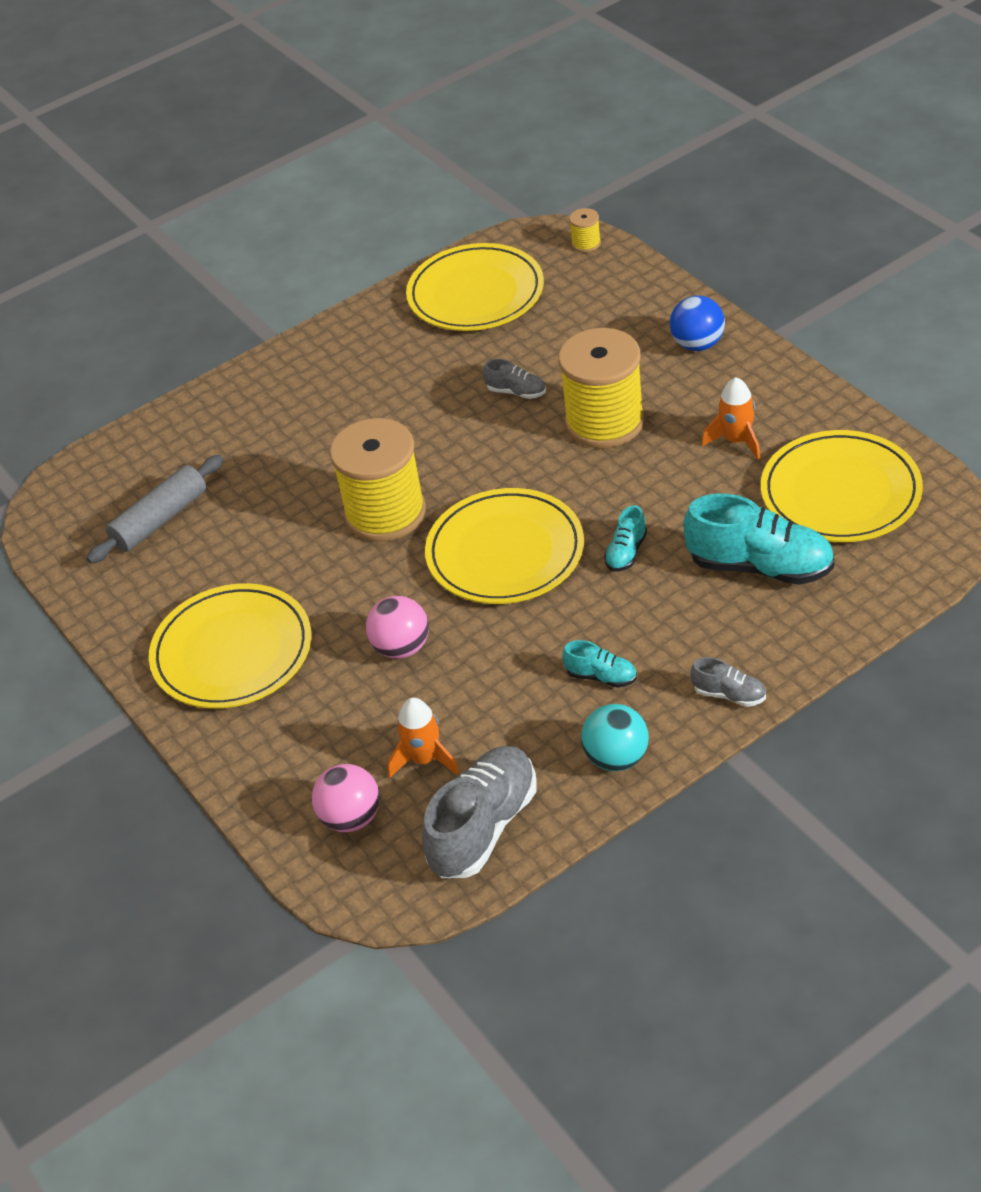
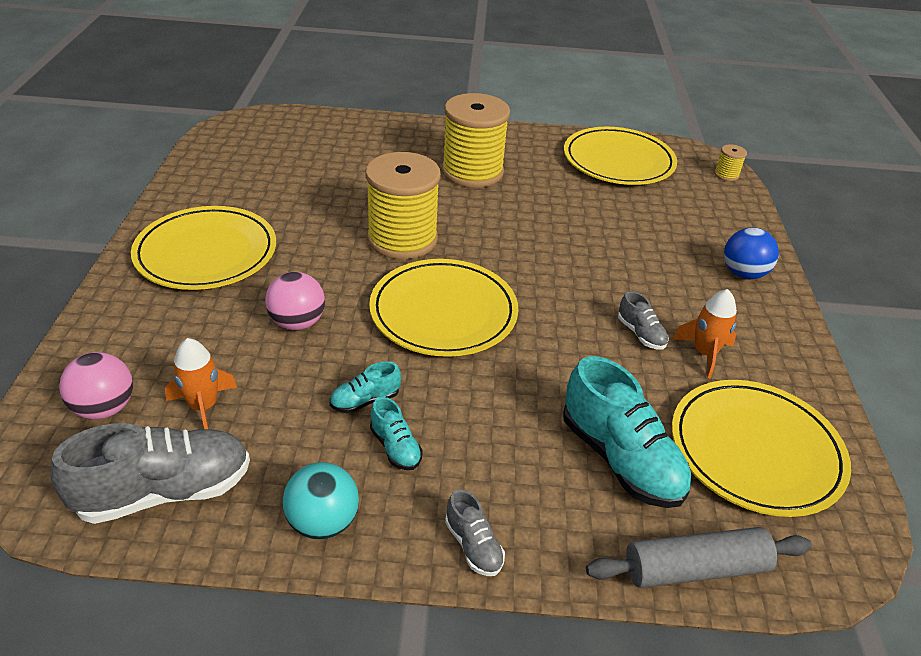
camera: 30 degrees right, 5 degrees down
grey rolling pin [86,455,224,563] -> grey rolling pin moved to [586,527,812,588]
grey shoe [483,359,546,399] -> grey shoe moved to [618,291,669,350]
yellow spool [558,328,645,448] -> yellow spool moved to [442,93,510,188]
turquoise shoe [604,505,647,572] -> turquoise shoe moved to [330,361,401,413]

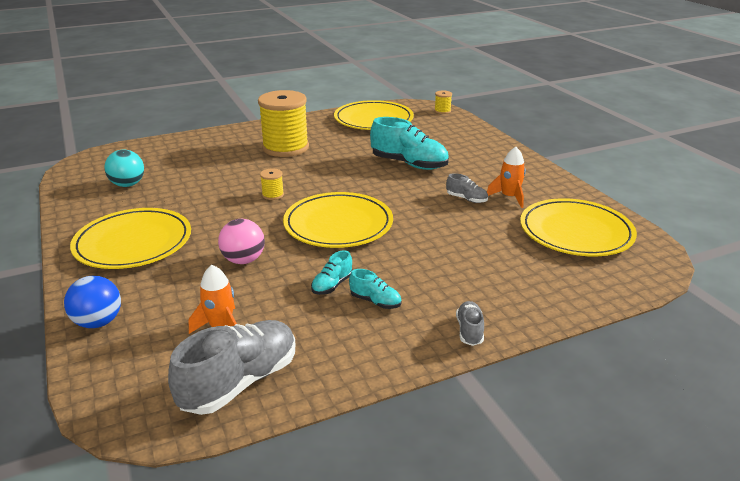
camera: 25 degrees left, 10 degrees down
pink ball [59,352,133,419] -> none
turquoise ball [282,462,359,540] -> turquoise ball moved to [104,150,144,187]
yellow spool [365,152,441,259] -> yellow spool [260,168,284,200], size x0.41
grey shoe [445,489,505,576] -> grey shoe turned 120 degrees counterclockwise [456,301,484,346]
turquoise shoe [563,356,692,508] -> turquoise shoe moved to [370,117,449,170]
grey rolling pin [586,527,812,588] -> none
blue ball [724,227,779,279] -> blue ball moved to [64,276,121,328]

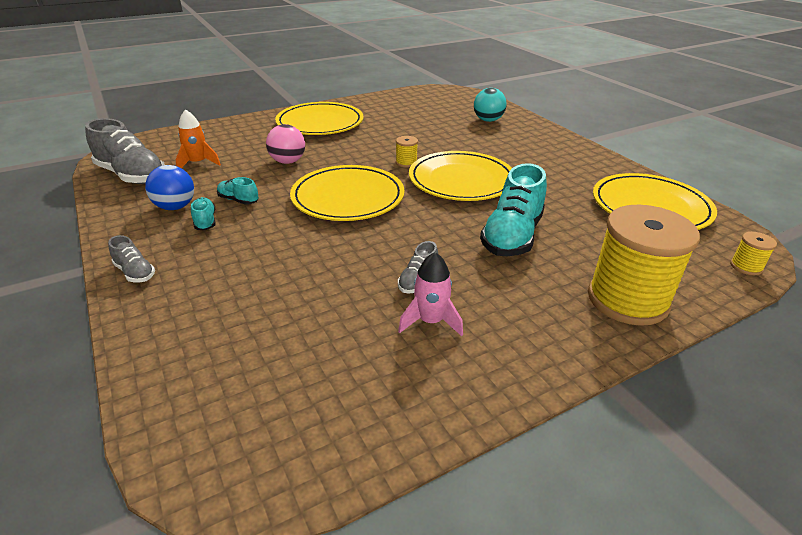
camera: 85 degrees right, 5 degrees up
blue ball [64,276,121,328] -> blue ball moved to [145,165,194,210]
turquoise ball [104,150,144,187] -> turquoise ball moved to [474,88,507,122]
yellow spool [258,90,309,157] -> yellow spool moved to [588,205,700,326]
turquoise shoe [349,269,402,309] -> turquoise shoe turned 135 degrees clockwise [191,197,215,230]
grey shoe [456,301,484,346] -> grey shoe turned 45 degrees clockwise [108,235,155,282]
orange rocket [487,147,526,208] -> pink rocket [398,252,463,336]
yellow plate [520,198,637,256] -> yellow plate moved to [409,151,512,201]

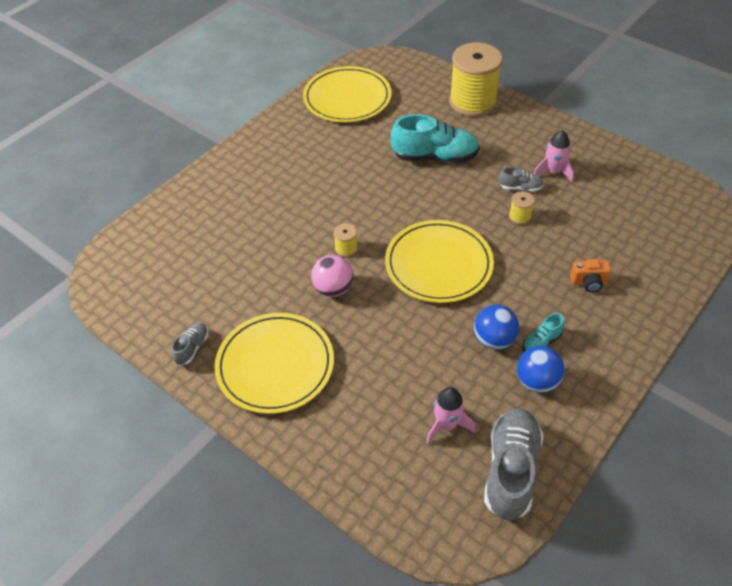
camera: 110 degrees left, 15 degrees up
grey shoe [108,235,155,282] -> grey shoe moved to [171,323,209,365]
orange rocket [176,109,221,168] -> pink rocket [426,387,476,444]
turquoise shoe [217,177,259,205] -> blue ball [474,305,519,349]
pink ball [266,124,305,164] -> pink ball moved to [311,255,353,297]
yellow plate [409,151,512,201] -> none
turquoise ball [474,88,507,122] -> none
yellow spool [730,232,777,275] -> yellow spool moved to [509,191,535,225]
none -> orange camera [570,259,611,292]

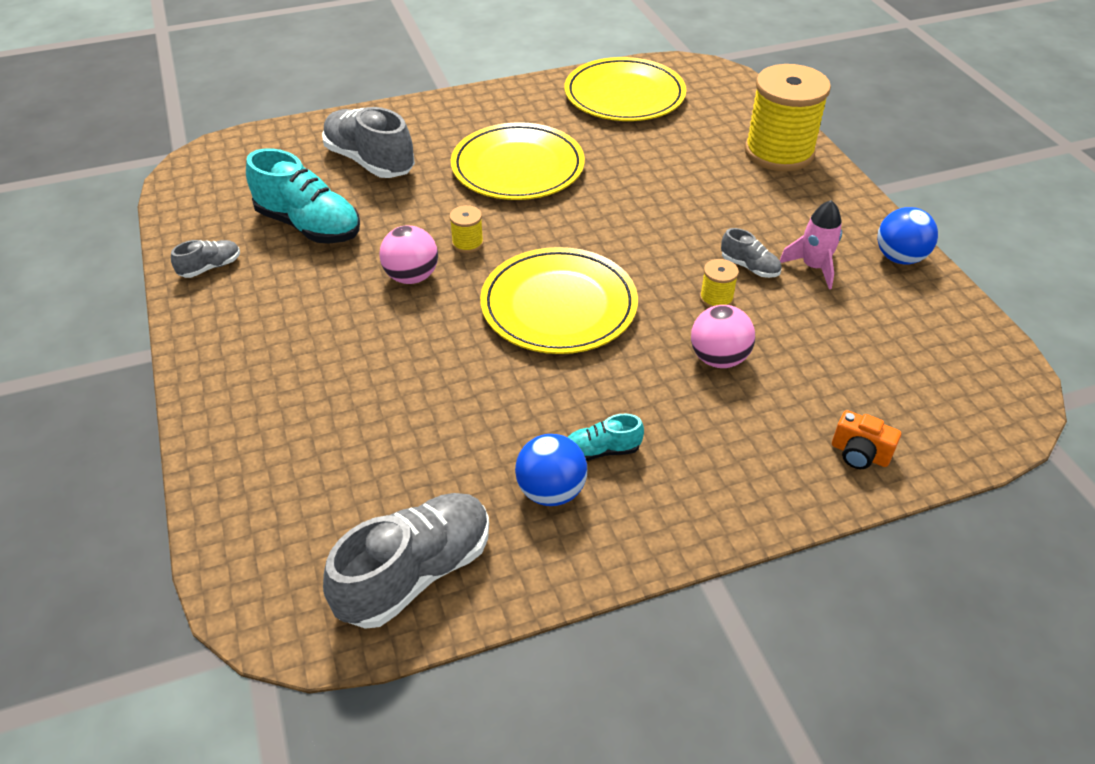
camera: 30 degrees right, 5 degrees down
yellow plate [214,313,334,414] -> yellow plate moved to [451,122,585,200]
turquoise shoe [391,114,480,162] -> turquoise shoe moved to [246,148,360,243]
pink rocket [426,387,476,444] -> none
blue ball [474,305,519,349] -> blue ball moved to [877,207,938,265]
orange camera [570,259,611,292] -> orange camera moved to [832,410,901,469]
none -> grey shoe [322,107,415,178]
none -> pink ball [691,305,755,368]

